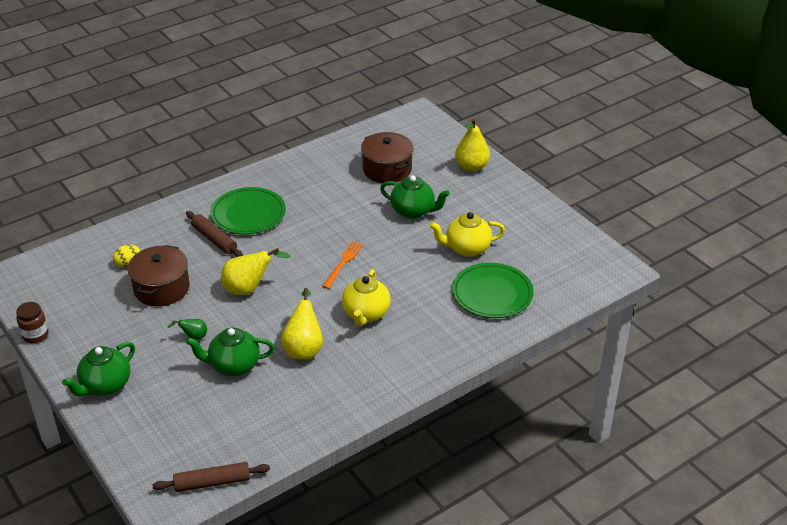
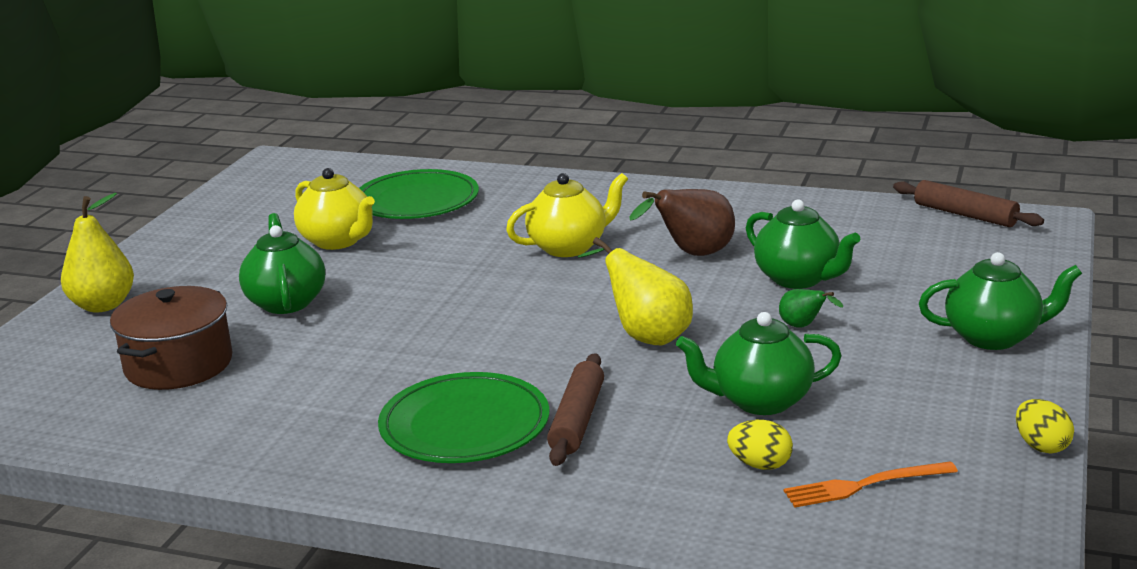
camera: 125 degrees left, 15 degrees down
brown jar [16,302,49,343] -> yellow egg [1016,399,1074,454]
brown pot [128,245,190,306] -> green teapot [676,312,842,415]
yellow pear [281,288,323,360] -> brown pear [629,189,735,256]
orange fork [322,241,363,289] -> orange fork moved to [784,461,958,508]

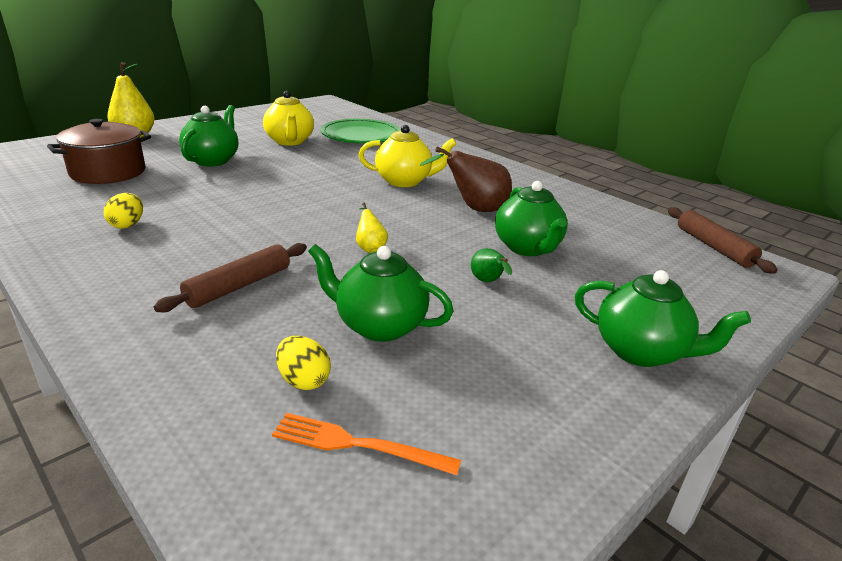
camera: 25 degrees right, 5 degrees up
green plate [378,372,549,463] -> none
yellow pear [578,237,693,345] -> yellow pear [356,203,388,253], size x0.52
yellow egg [1016,399,1074,454] -> yellow egg moved to [104,193,143,229]

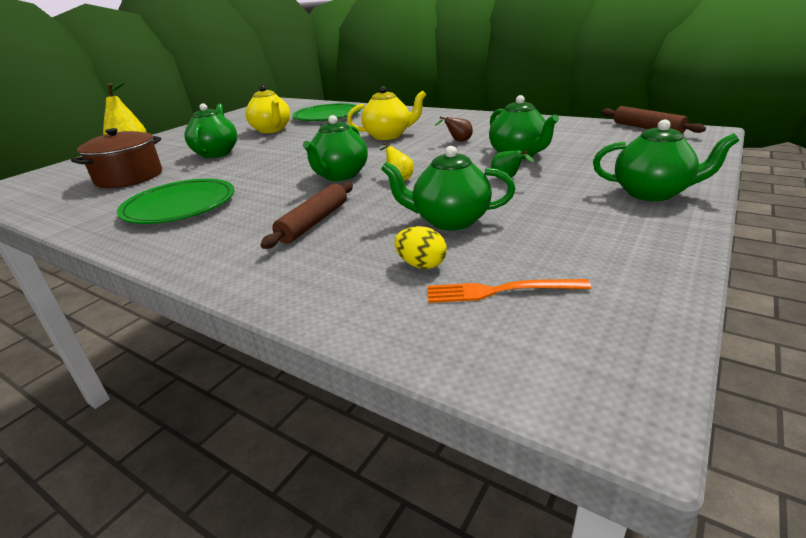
camera: 10 degrees left, 0 degrees up
yellow egg [104,193,143,229] -> green plate [117,179,234,224]
brown pear [420,147,512,212] -> brown pear [435,116,473,142], size x0.52
none -> green teapot [303,115,368,181]

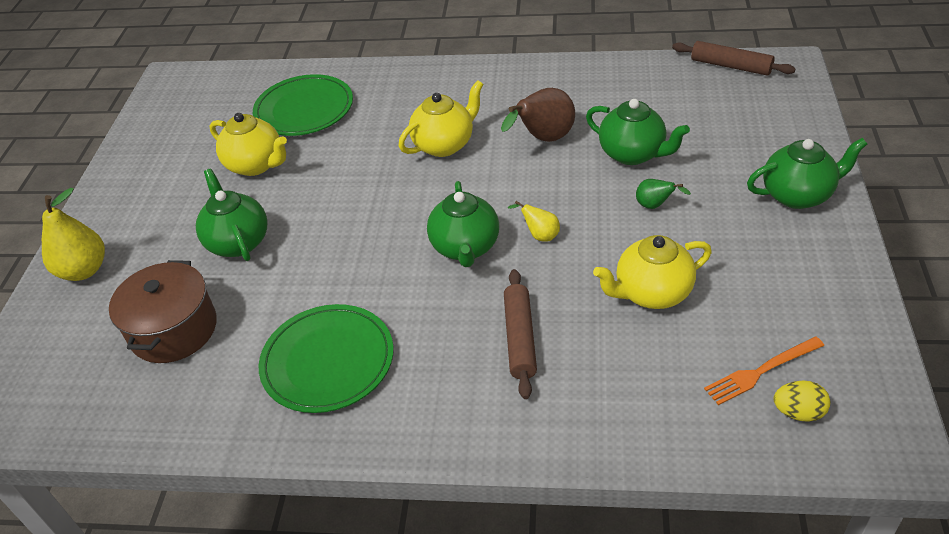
camera: 25 degrees left, 15 degrees up
green teapot [381,146,515,230] -> yellow teapot [593,235,712,309]
yellow egg [395,226,447,269] -> yellow egg moved to [774,381,830,422]
brown pear [435,116,473,142] -> brown pear [501,88,575,142], size x1.92

